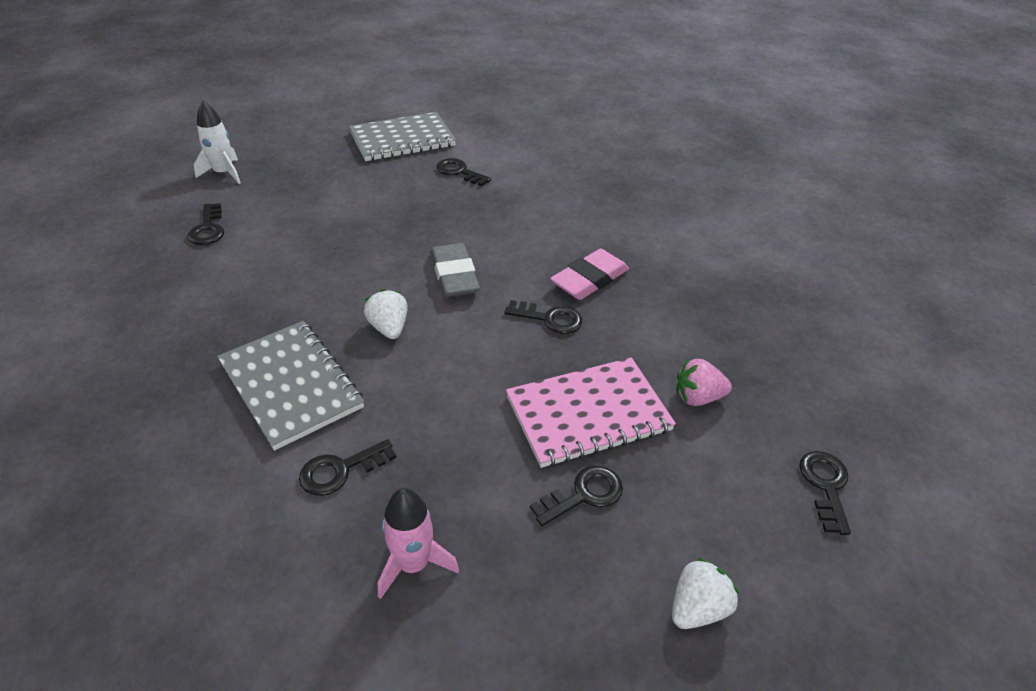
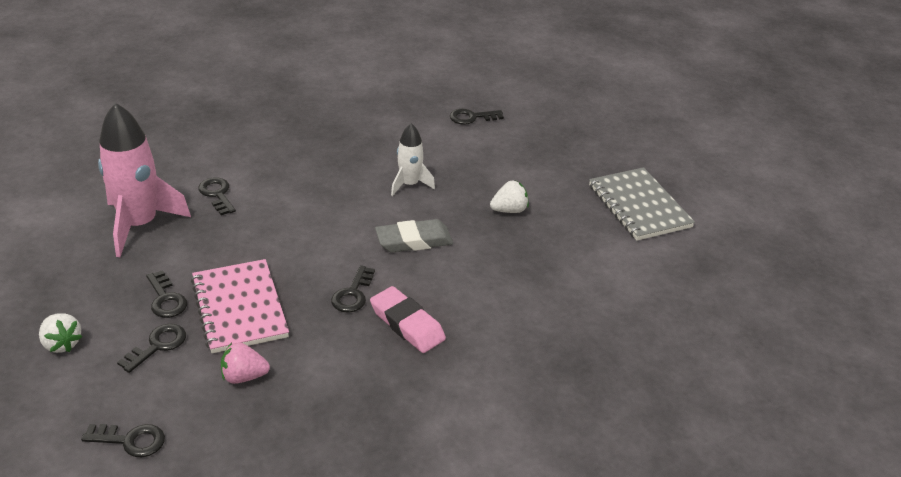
camera: 90 degrees right, 5 degrees down
white rocket [194,101,241,184] -> white rocket moved to [391,123,435,196]
grey notebook [217,321,364,451] -> none
white strawberry [364,289,408,339] -> white strawberry moved to [490,181,529,213]
pink rocket [378,488,459,599] -> pink rocket [98,103,191,257], size x1.82
black key [436,158,491,186] -> black key moved to [117,324,186,373]
pink strawberry [677,359,732,406] -> pink strawberry turned 90 degrees counterclockwise [221,342,270,384]

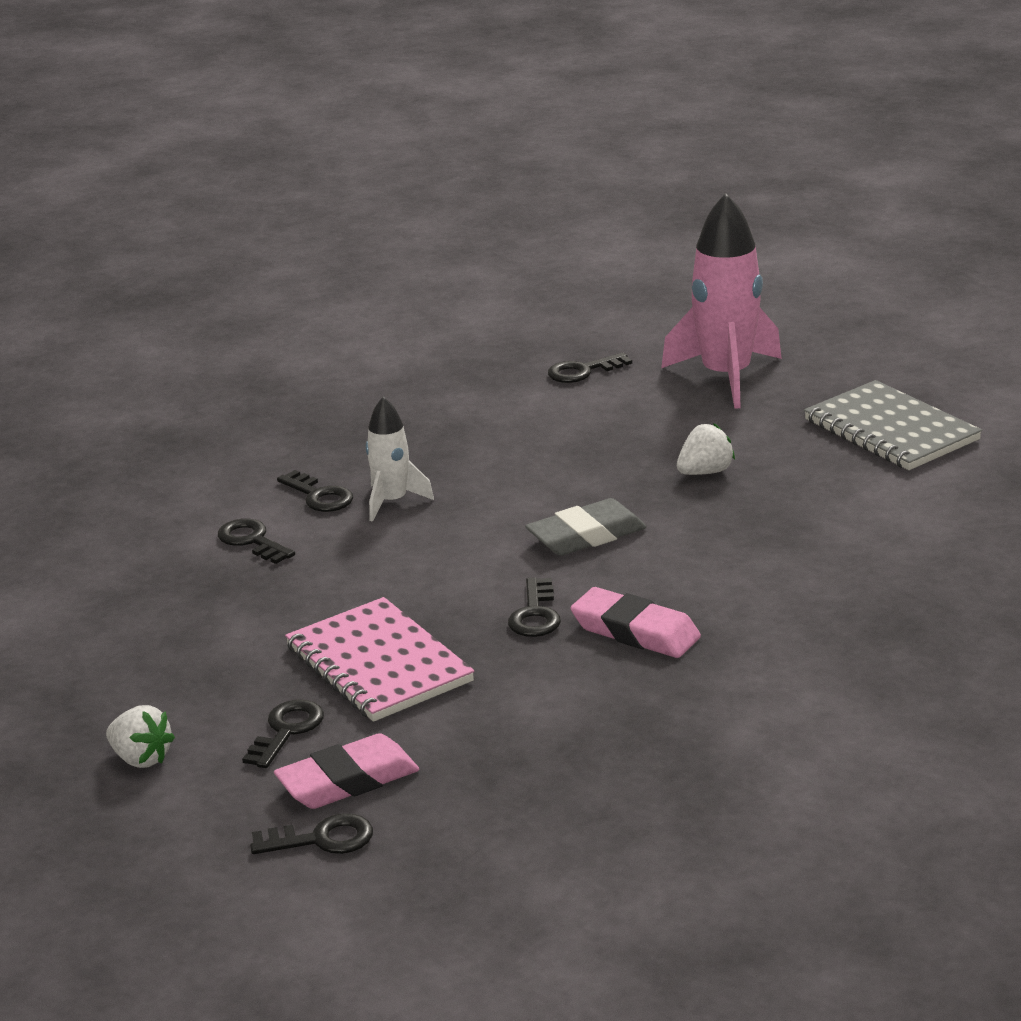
camera: 10 degrees left, 10 degrees down
pink rocket [98,103,191,257] -> pink rocket moved to [661,193,782,409]
black key [146,270,187,318] -> black key moved to [277,470,353,512]
pink strawberry [221,342,270,384] -> none
white rocket [391,123,435,196] -> white rocket moved to [366,397,434,522]
none -> pink eraser [274,733,420,809]

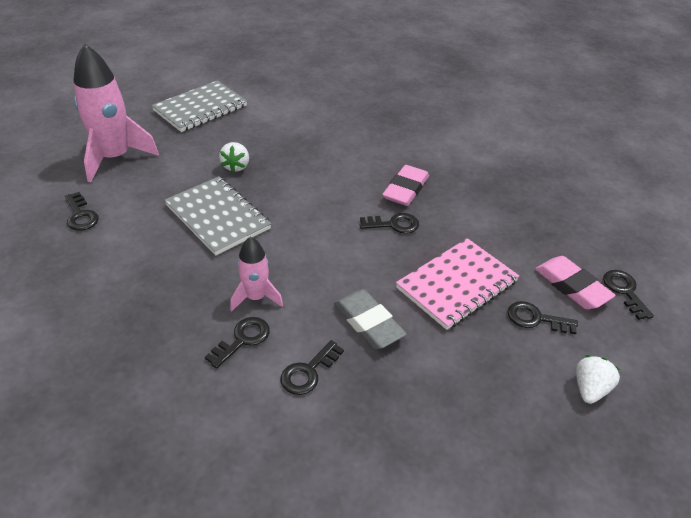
camera: 100 degrees left, 15 degrees up
white rocket [366,397,434,522] -> pink rocket [230,236,283,312]
grey eraser [525,498,647,556] -> grey eraser moved to [334,289,407,349]
white strawberry [677,423,735,475] -> white strawberry turned 135 degrees counterclockwise [219,142,249,173]
none -> grey notebook [164,176,271,256]

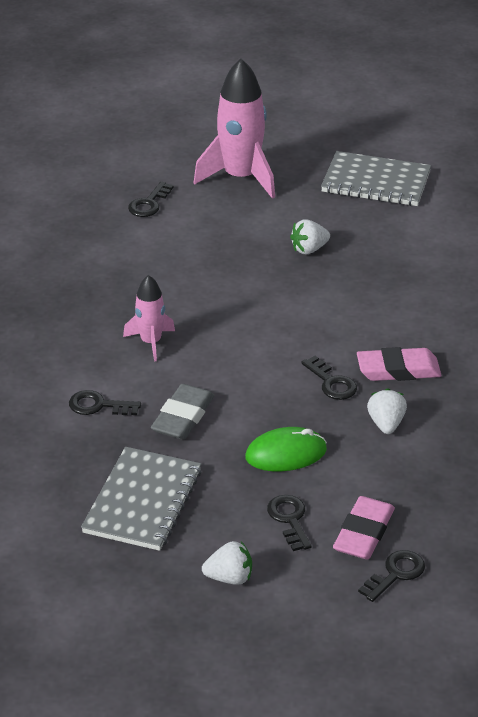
camera: 60 degrees right, 5 degrees down
grey notebook [164,176,271,256] -> grey notebook moved to [81,447,201,551]
black key [205,317,270,369] -> none
pink notebook [396,238,519,330] -> green mouse [245,427,327,471]
none -> white strawberry [367,388,407,434]

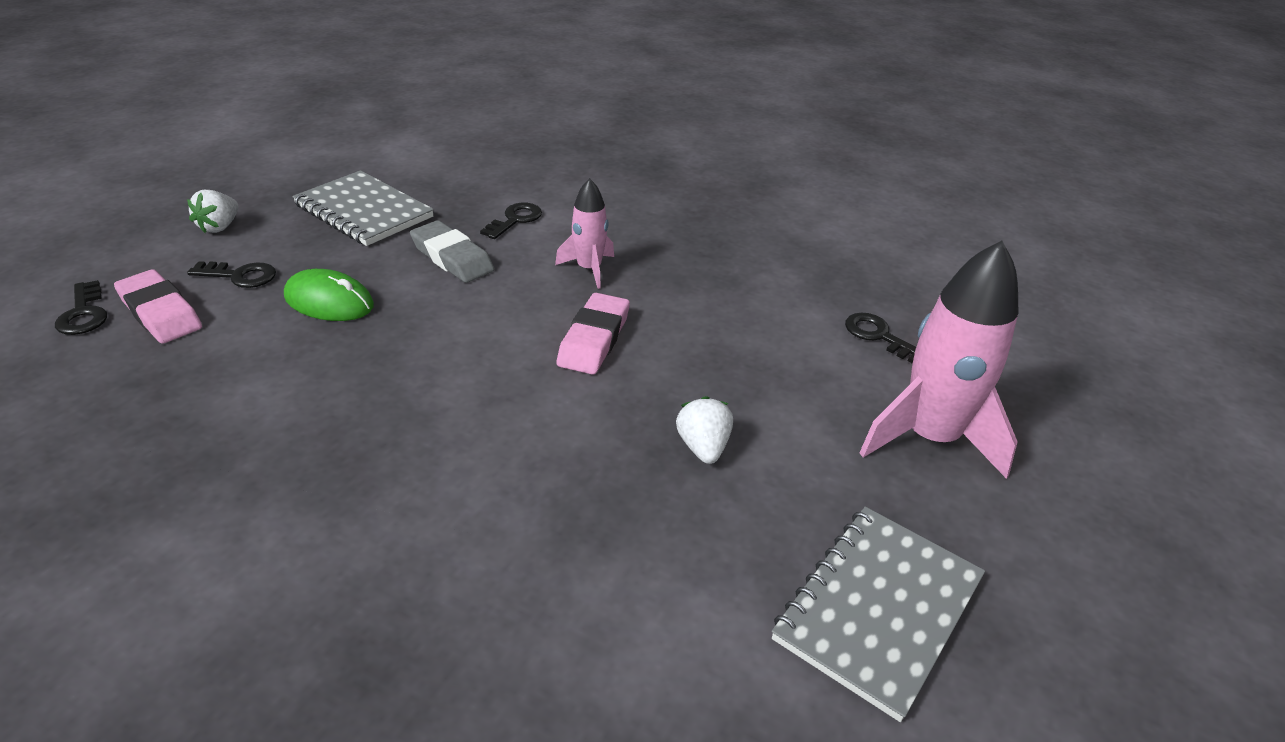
camera: 110 degrees right, 0 degrees up
green mouse [245,427,327,471] -> green mouse turned 75 degrees counterclockwise [284,269,374,321]
black key [301,356,357,400] -> none
pink eraser [357,347,441,381] -> pink eraser moved to [557,293,630,375]
white strawberry [367,388,407,434] -> none

